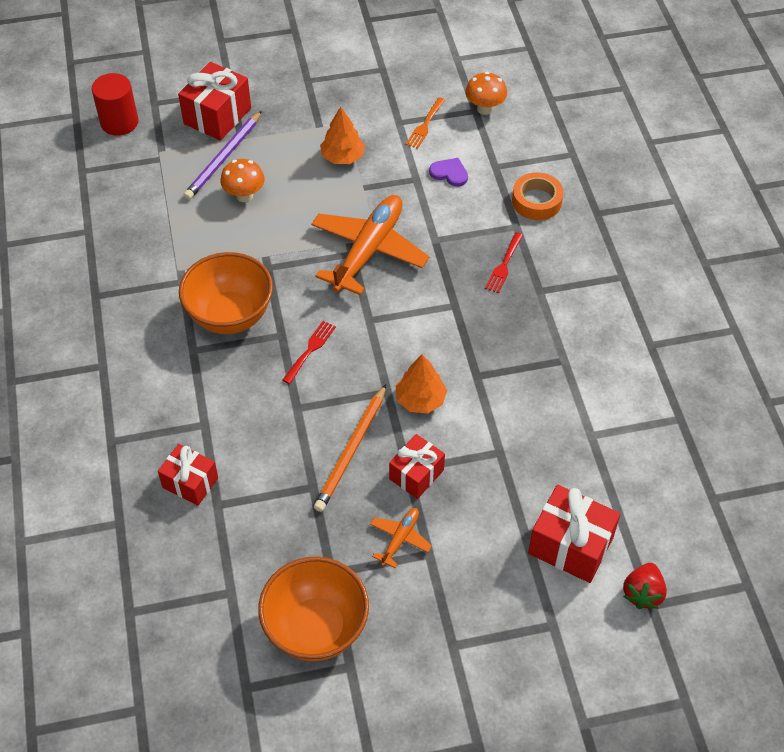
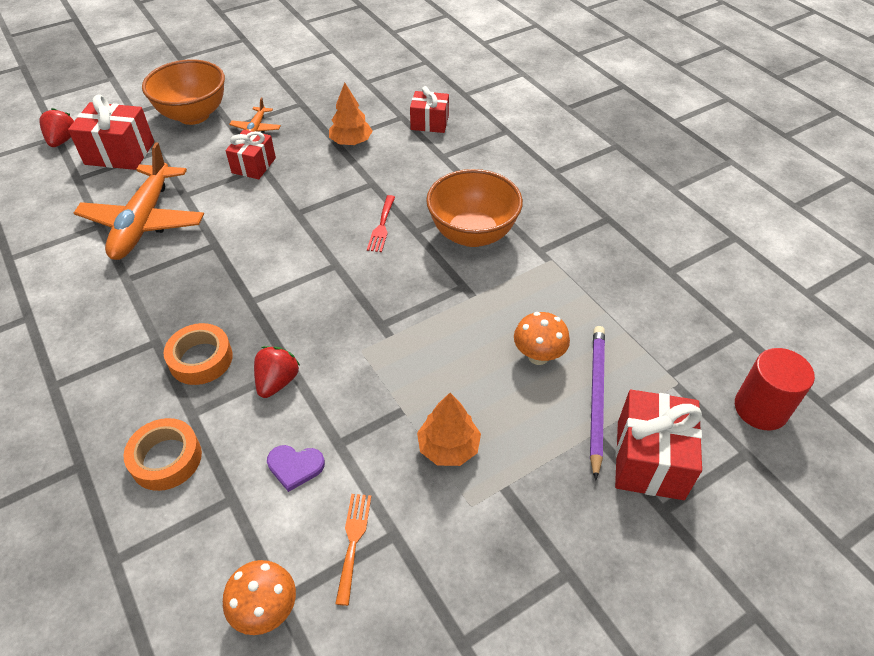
camera: 160 degrees right, 5 degrees down
orange bowl [258,557,369,661] -> orange bowl moved to [142,59,225,125]
orange plane [311,195,429,295] -> orange plane moved to [74,142,204,260]
orange pencil [314,384,386,512] -> none
orange tree [395,354,447,413] -> orange tree moved to [329,83,372,145]
red fork [485,232,523,293] -> orange tape [164,323,233,385]
none -> red strawberry [254,346,300,398]

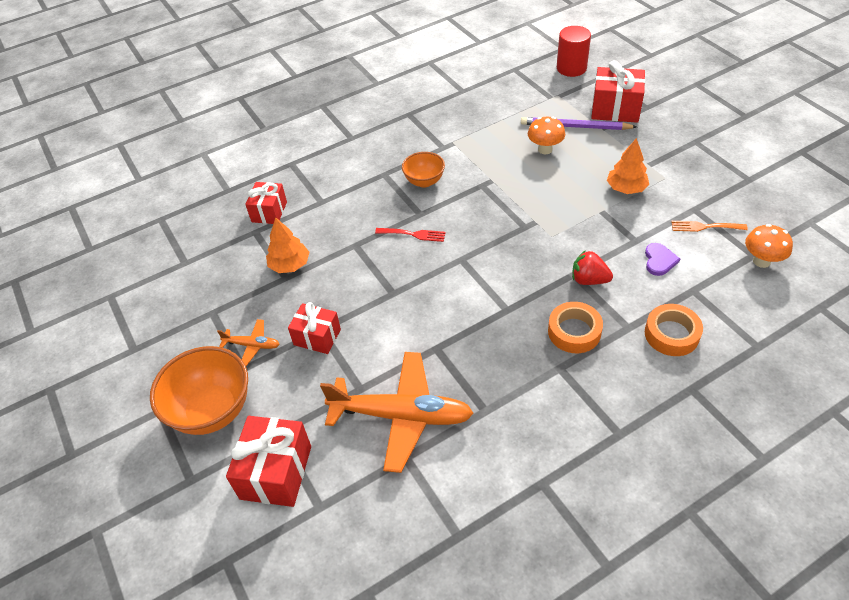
camera: 85 degrees left, 0 degrees up
red strawberry [40,108,74,147] -> none
orange bowl [426,169,523,247] -> orange bowl [402,152,445,188], size x0.58

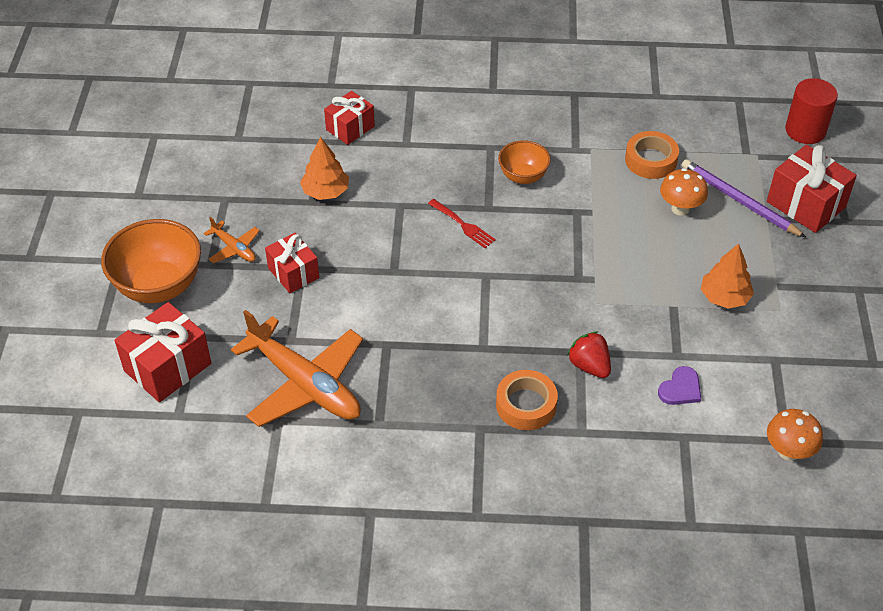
camera: 30 degrees right, 0 degrees up
orange tape [645,304,703,356] -> orange tape moved to [625,131,679,179]
orange fork [671,221,748,232] -> none

